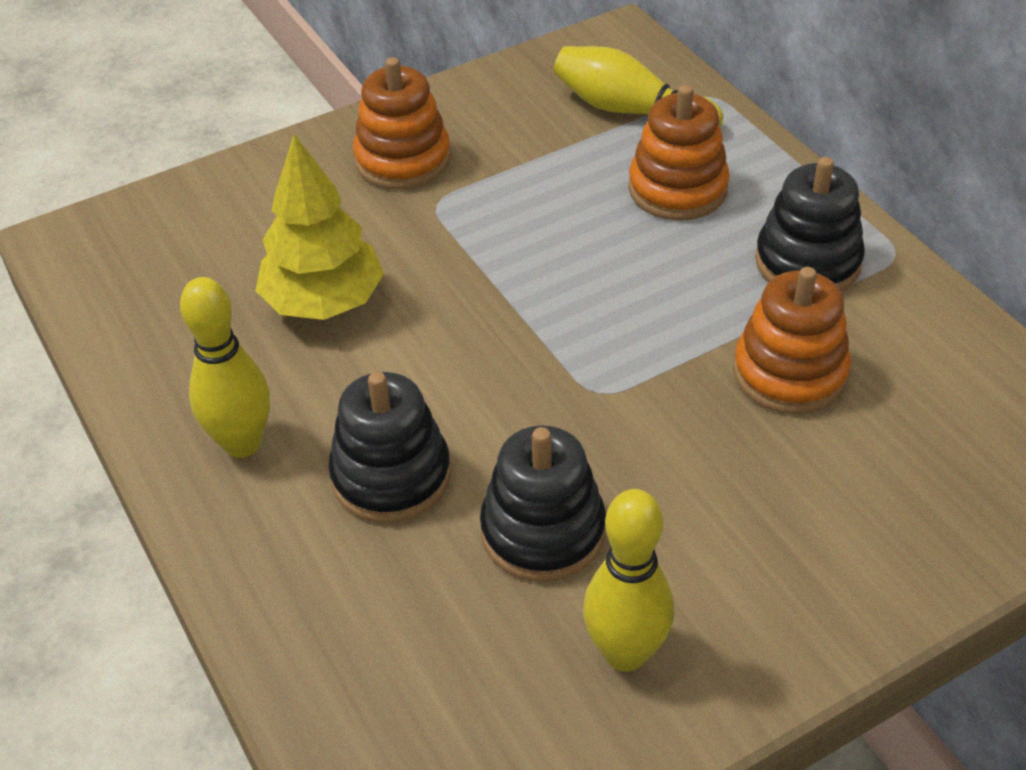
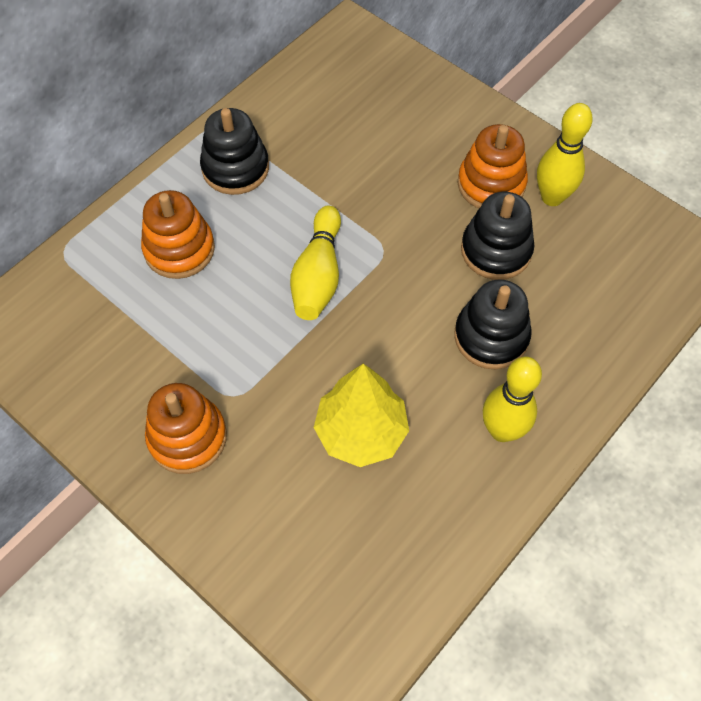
camera: 110 degrees left, 15 degrees up
yellow bowling pin [554,46,723,126] -> yellow bowling pin moved to [290,205,341,320]
orange stacking toy [733,267,851,414] -> orange stacking toy moved to [458,124,528,208]

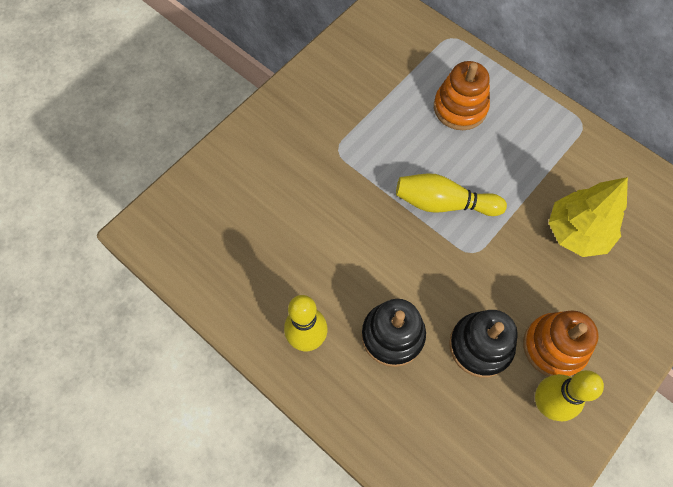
camera: 90 degrees right, 5 degrees up
orange stacking toy [145,383,227,474] -> none
black stacking toy [200,108,269,195] -> none
yellow tree [314,364,409,467] -> yellow tree moved to [549,177,628,257]

